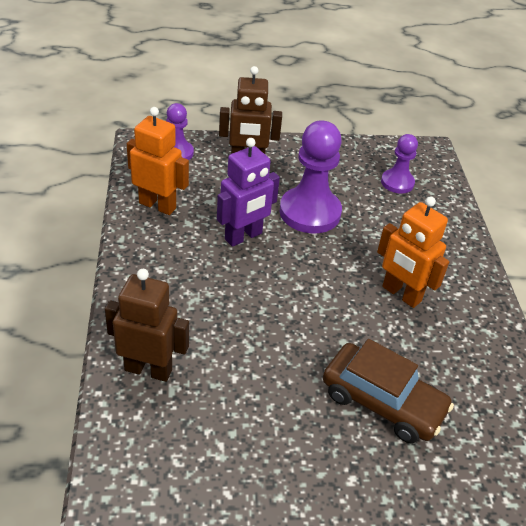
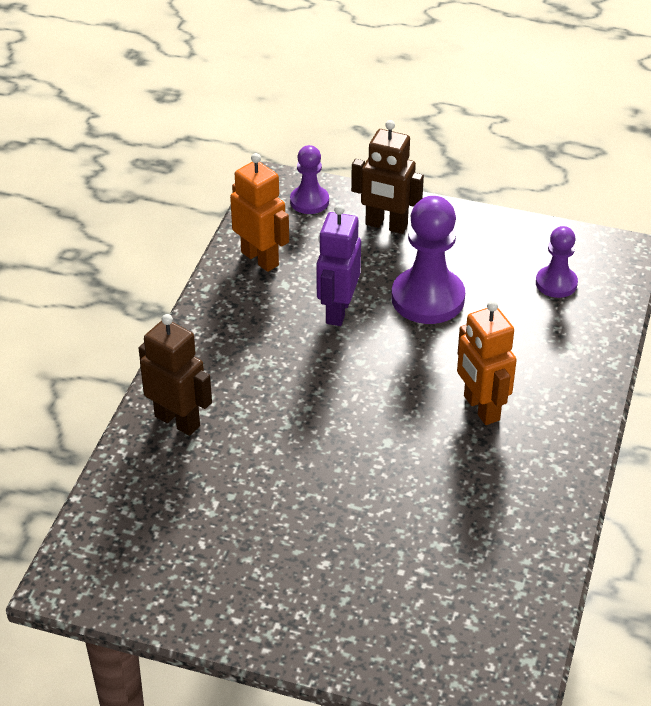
camera: 25 degrees right, 0 degrees up
purple robot [217,138,280,247] -> purple robot turned 120 degrees clockwise [316,204,361,326]
brown car [323,339,454,443] -> none

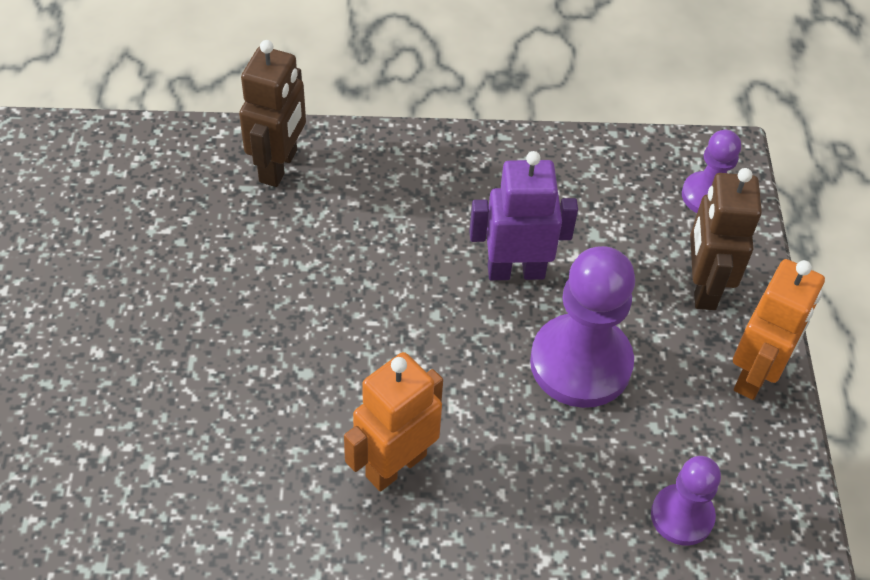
camera: 70 degrees right, 10 degrees up
orange robot [230,153,289,272] -> orange robot moved to [733,259,825,400]

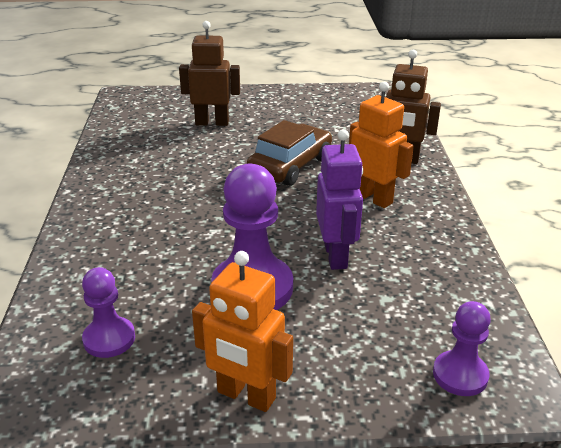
camera: 90 degrees right, 20 degrees down
orange robot [344,352,443,491] -> orange robot moved to [349,82,414,208]
brown robot [690,168,762,310] -> brown robot moved to [179,21,240,126]
none -> brown car [247,120,332,186]

